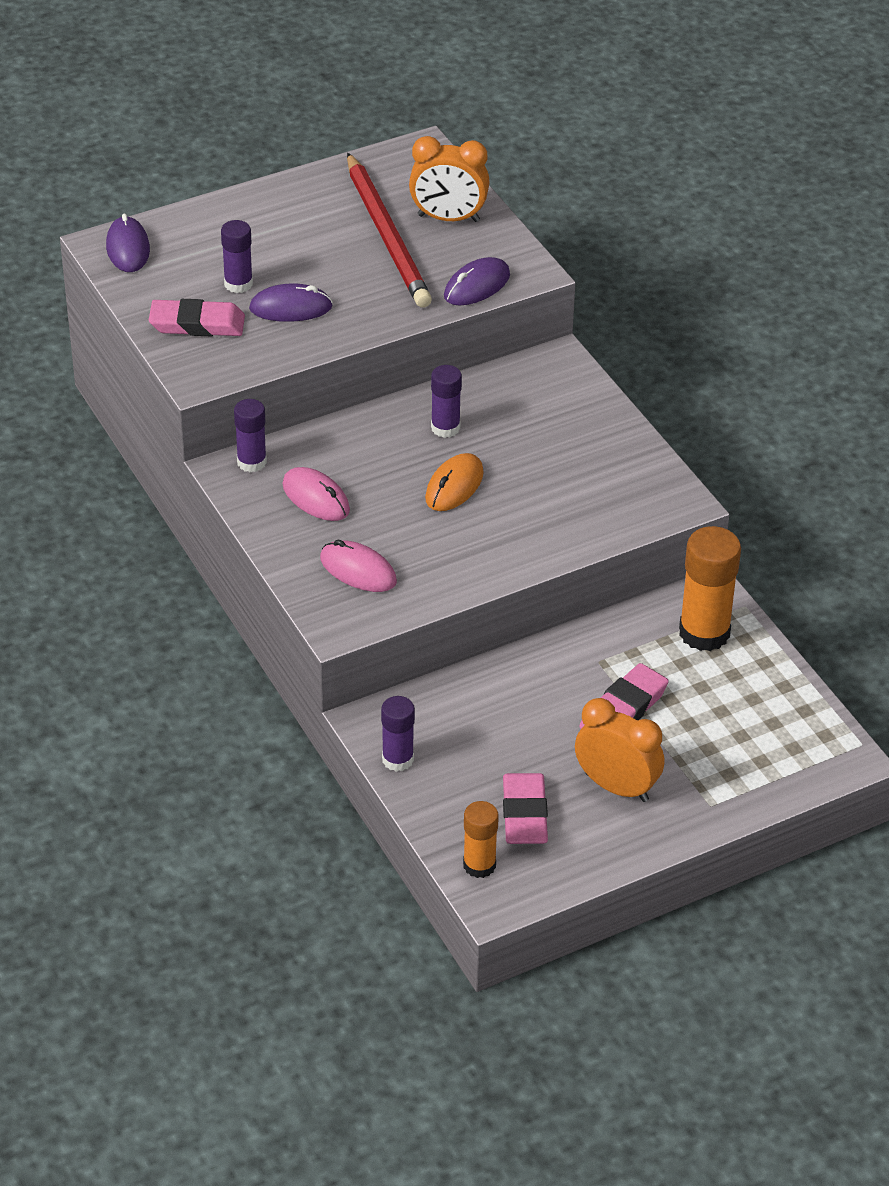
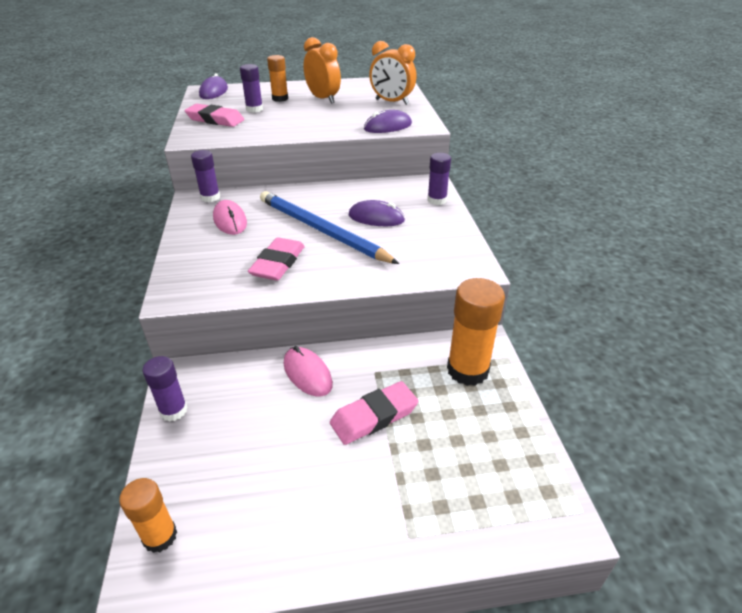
camera: 20 degrees right, 5 degrees down
purple mouse [249,283,333,322] -> purple mouse moved to [349,200,405,226]
pink mouse [320,540,397,592] -> pink mouse moved to [284,346,333,397]
red pencil [347,153,432,308] -> none
orange mouse [425,453,484,511] -> blue pencil [260,191,399,264]
purple glue stick [431,365,462,438] -> purple glue stick moved to [427,153,451,205]
pink eraser [503,773,548,844] -> pink eraser moved to [248,237,305,281]
orange clock [575,698,664,802] -> orange clock moved to [304,37,341,104]
none -> orange glue stick [267,55,288,102]

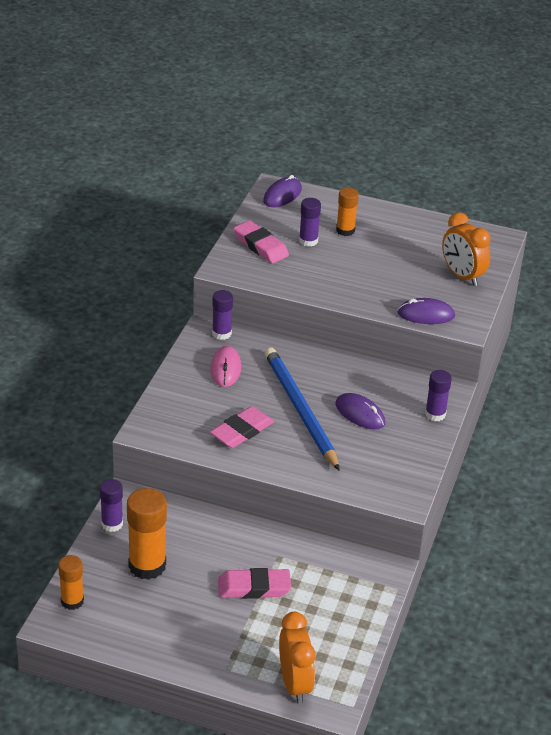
camera: 25 degrees right, 0 degrees up
pink mouse [284,346,333,397] -> none
orange clock [304,37,341,104] -> orange clock moved to [279,612,316,704]
orange glue stick [447,278,505,386] -> orange glue stick moved to [127,488,167,580]

